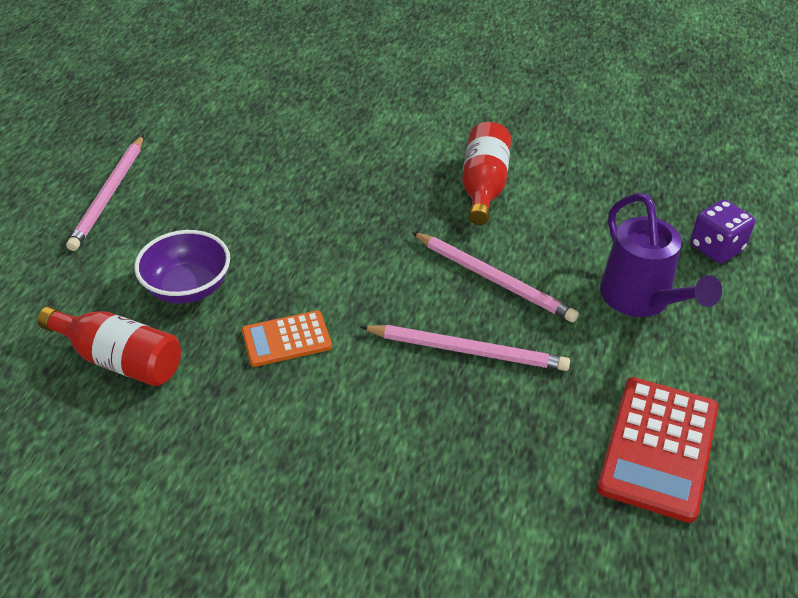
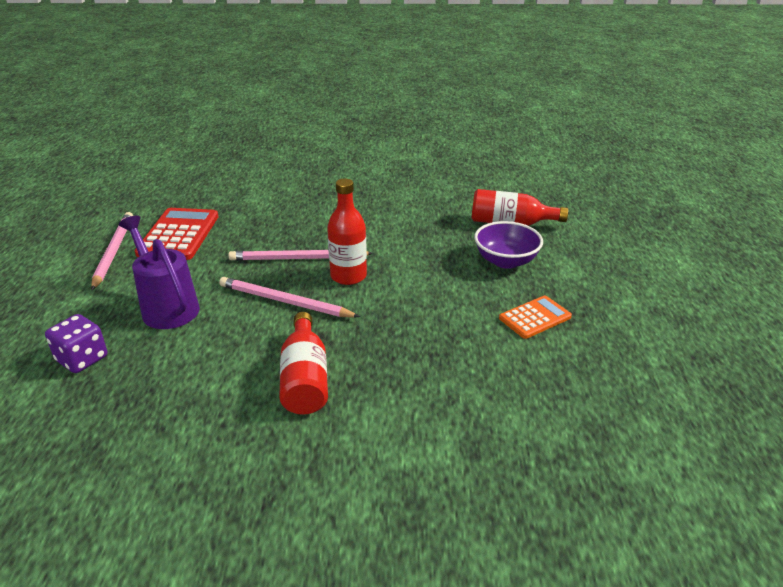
camera: 165 degrees right, 10 degrees down
pink pencil [66,135,144,251] -> pink pencil moved to [91,212,133,290]
orange calculator [242,310,332,367] -> orange calculator moved to [499,295,572,339]
none -> red bottle [327,179,367,285]

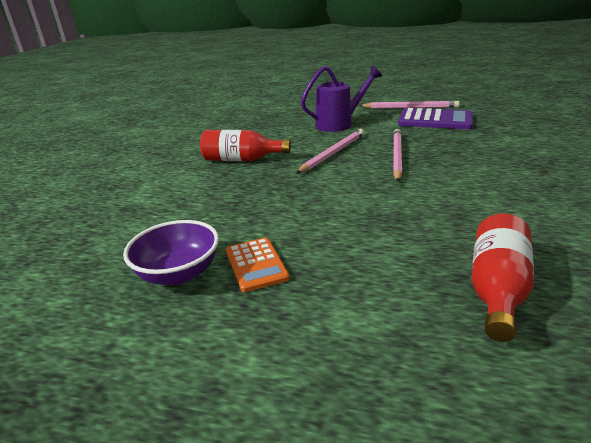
camera: 105 degrees right, 5 degrees down
purple dice [45,314,107,373] -> none
red calculator [135,208,219,260] -> purple calculator [398,108,473,129]
red bottle [327,179,367,285] -> none
purple bowl [474,221,543,269] -> purple bowl moved to [123,220,219,285]

